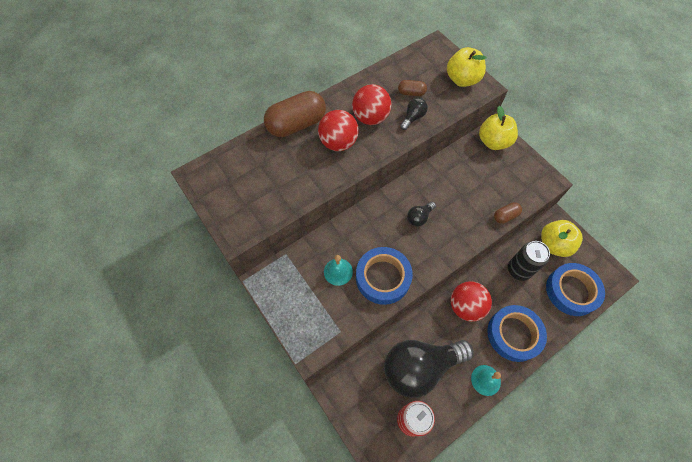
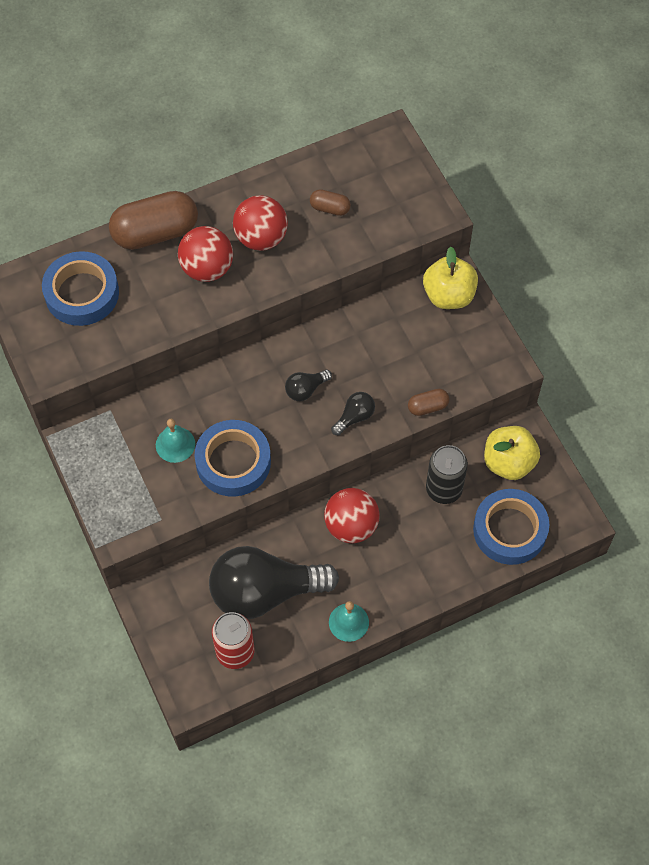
camera: 10 degrees right, 0 degrees up
black light bulb [400,98,428,130] -> black light bulb moved to [331,392,375,436]
yellow apple [447,47,487,87] -> none
blue tape [487,305,547,362] -> blue tape moved to [42,251,119,326]

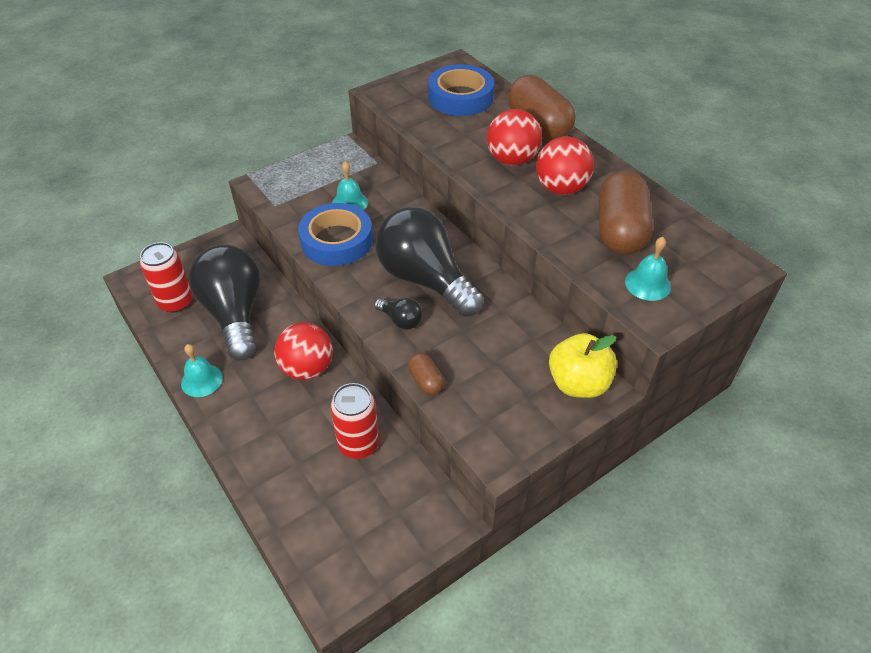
camera: 80 degrees right, 15 degrees down
black light bulb [285,370,332,401] -> black light bulb [375,207,483,317], size x2.42
brown capsule [310,189,351,216] -> brown capsule [598,171,653,255], size x2.13
black can [426,445,468,504] -> red can [330,383,379,459]
blue tape [473,489,549,565] -> none
yellow apple [484,426,540,480] -> none
none -> turquoise bell [625,237,671,301]

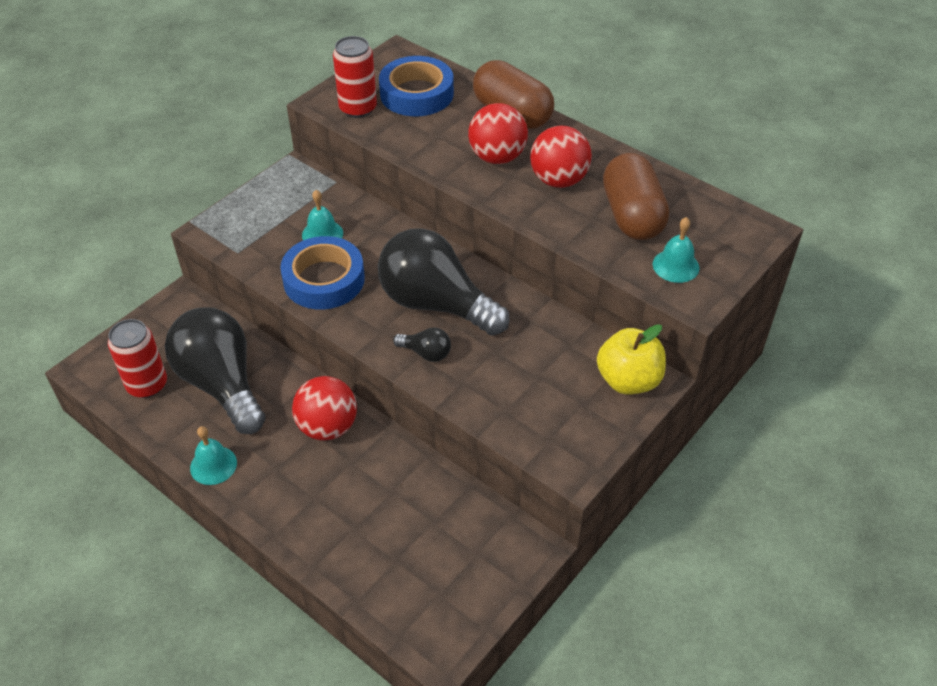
camera: 15 degrees left, 0 degrees up
red can [330,383,379,459] -> red can moved to [333,36,377,118]
brown capsule [408,353,444,395] -> none

